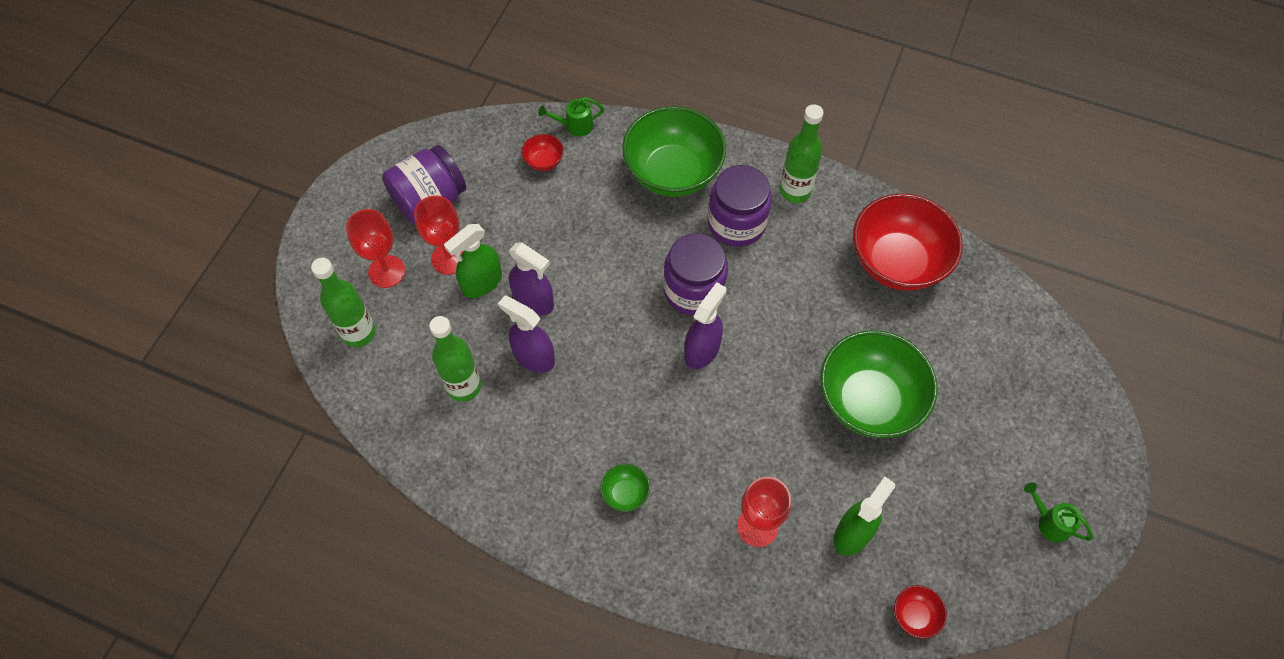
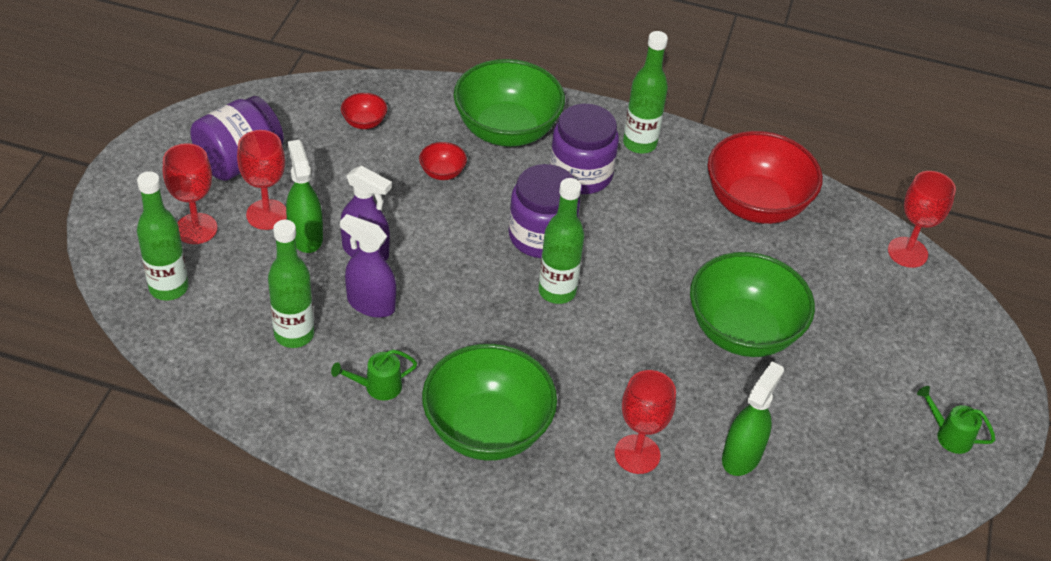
camera: 10 degrees left, 15 degrees down
green spray bottle [444,224,502,298] -> green spray bottle turned 120 degrees clockwise [286,140,323,253]
green watering can [538,97,604,137] -> green watering can moved to [331,349,417,401]
green bowl [600,464,650,512] -> green bowl [422,344,557,461], size x2.39
purple spray bottle [684,282,727,369] -> green bottle [539,178,584,304]
red bowl [894,585,947,639] -> red bowl moved to [419,142,467,180]
none -> red goblet [888,171,956,268]

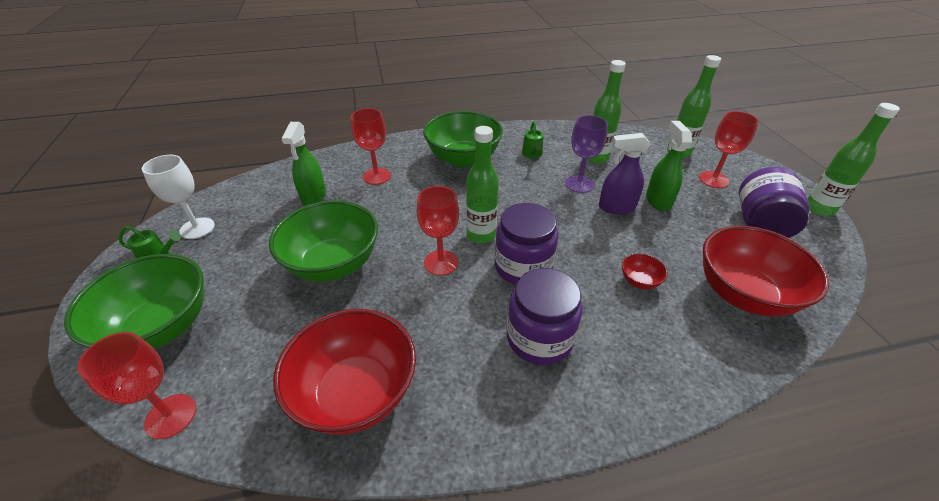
camera: 155 degrees right, 5 degrees down
red goblet [237,130,287,230] -> red goblet moved to [417,186,459,276]
green spray bottle [286,140,323,253] -> green spray bottle turned 135 degrees counterclockwise [646,121,692,211]
green watering can [331,349,417,401] -> green watering can turned 135 degrees clockwise [522,121,544,158]
purple spray bottle [340,214,396,318] -> purple goblet [565,115,608,193]
red bowl [341,93,387,129] -> red bowl [703,226,829,317], size x2.39
green bowl [454,59,565,147] -> green bowl moved to [64,254,204,349]
green bottle [623,31,668,154] -> green bottle moved to [807,103,900,216]
none -> white goblet [142,155,215,239]

